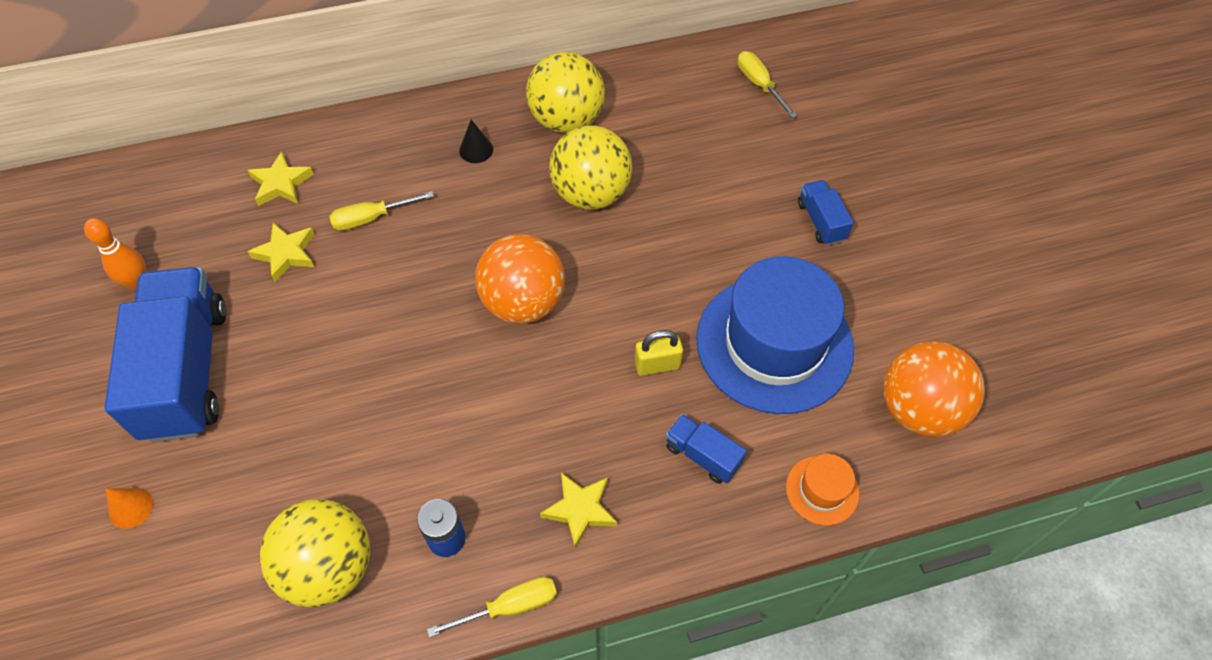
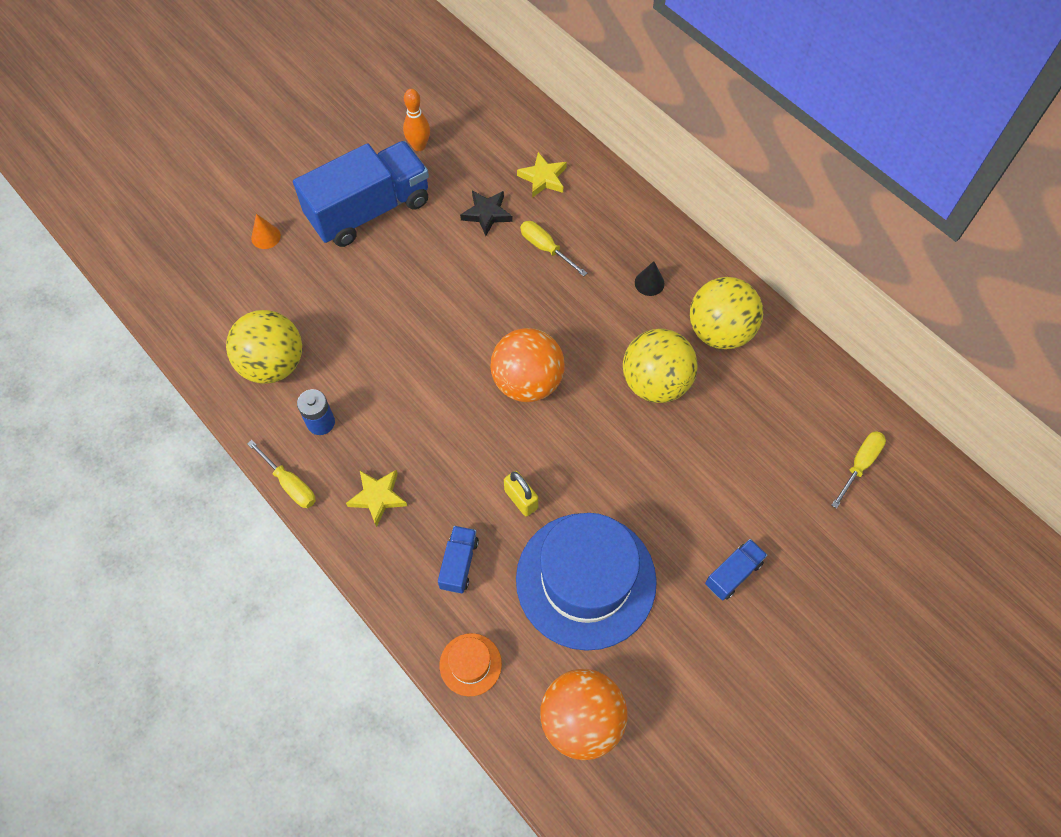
camera: 65 degrees right, 5 degrees up
yellow star [248,223,315,282] -> black star [460,191,513,236]

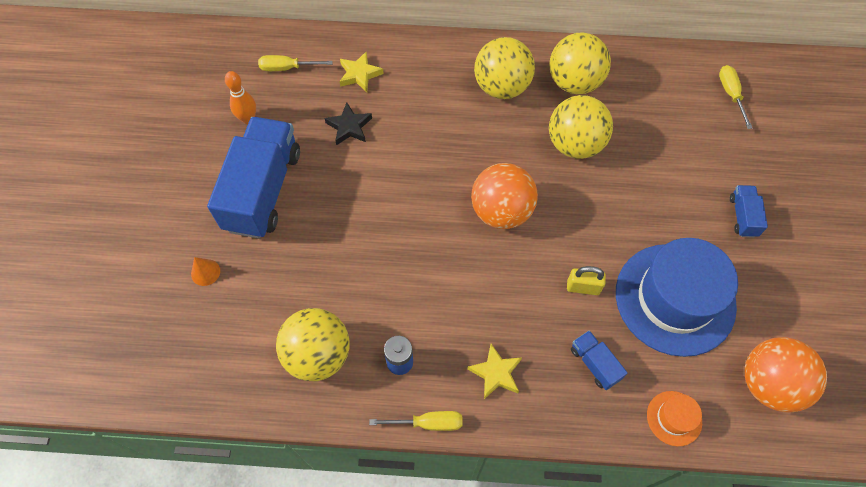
camera: 45 degrees left, 0 degrees up
yellow screwdriver [520,221,587,276] -> yellow screwdriver moved to [258,55,333,71]
black cone [635,261,665,296] -> yellow ball [474,37,535,99]

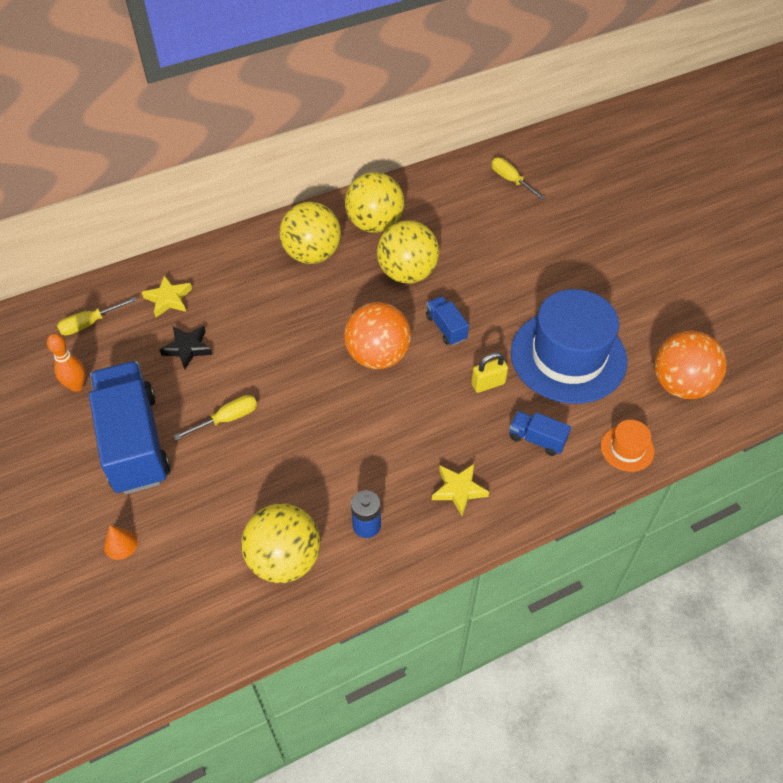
camera: 30 degrees left, 10 degrees down
yellow screwdriver [369,411,463,431] -> yellow screwdriver moved to [173,395,257,440]
blue truck [730,185,768,237] -> blue truck moved to [426,296,469,345]

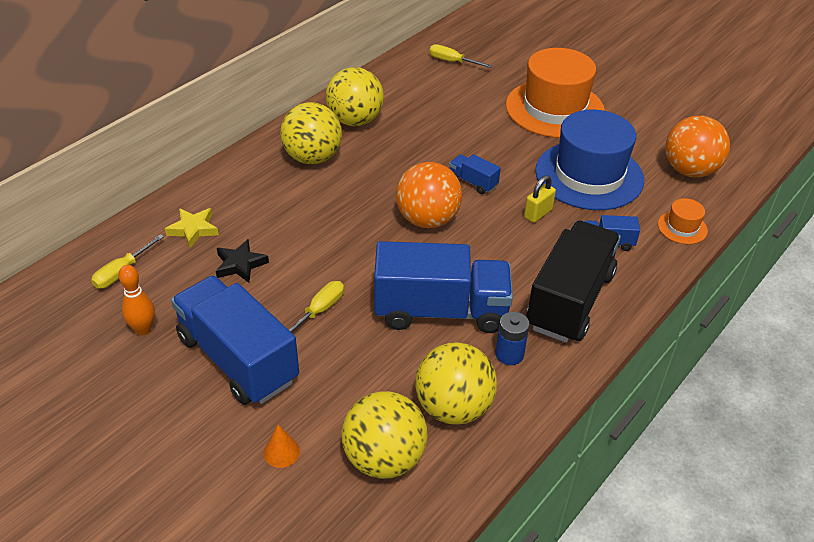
camera: 25 degrees left, 10 degrees down
yellow ball [377,220,439,284] -> yellow ball moved to [342,391,428,479]
yellow star [432,464,489,517] -> black truck [526,221,621,343]
none -> blue truck [374,241,513,333]
none -> orange hat [506,48,605,138]

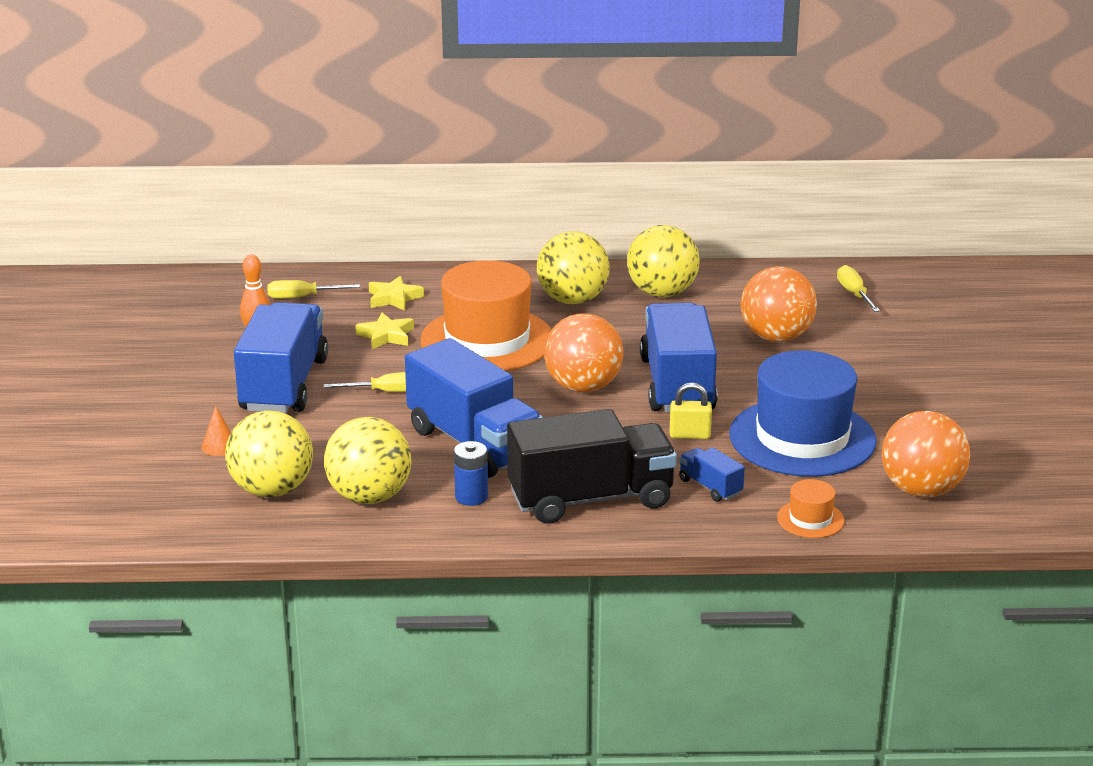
camera: 50 degrees right, 15 degrees down
black star [216,239,269,283] -> yellow star [355,313,414,349]
blue truck [449,154,501,194] -> blue truck [640,303,718,413], size x2.30
orange hat [506,48,605,138] -> orange hat moved to [420,260,551,371]
none -> orange ball [741,266,817,342]

